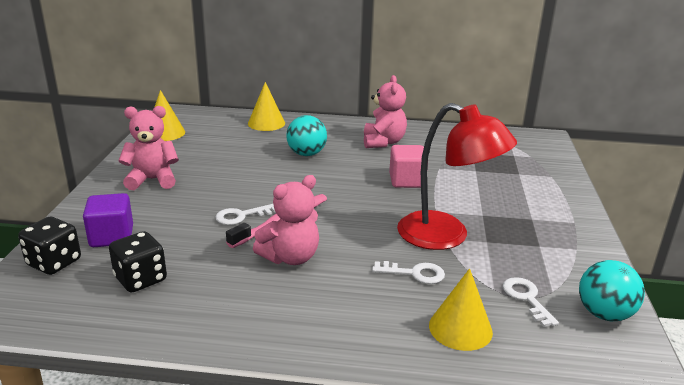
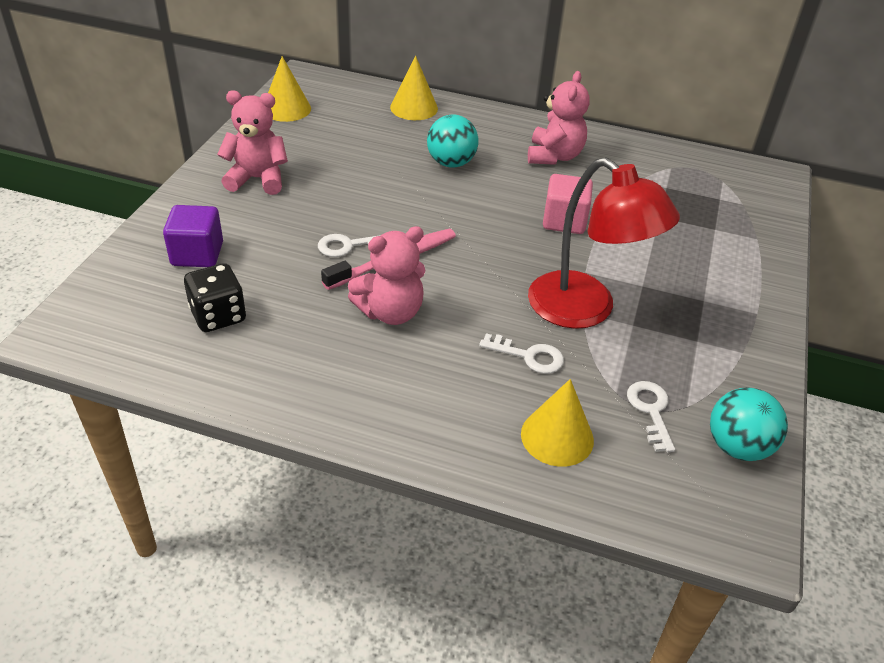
camera: 10 degrees right, 15 degrees up
black dice [18,217,81,275] -> none

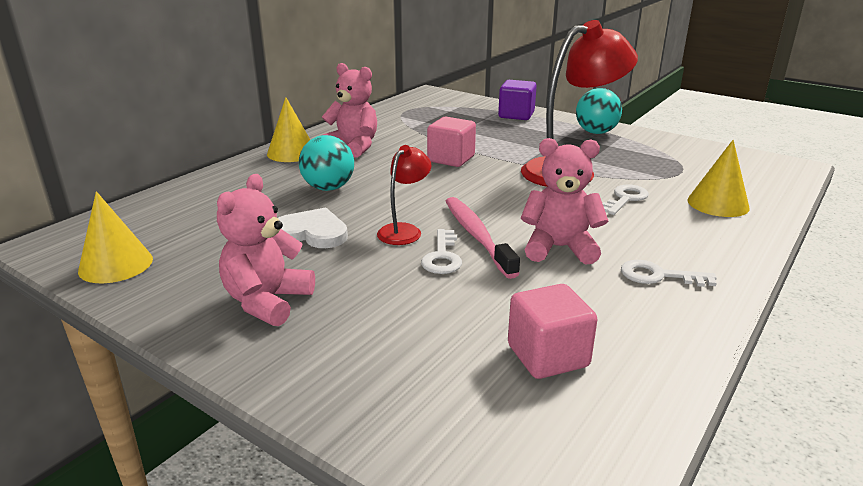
camera: 70 degrees left, 15 degrees down
purple cube [163,205,223,267] -> purple cube moved to [498,80,537,120]
black dice [184,263,246,332] -> pink cube [508,284,598,379]
pink teddy bear [348,226,426,325] -> pink teddy bear turned 75 degrees counterclockwise [521,138,608,265]
yellow cone [390,56,438,120] -> yellow cone moved to [267,97,310,162]
white key [627,381,675,452] -> white key moved to [621,260,717,287]
turquoise ball [710,387,788,461] -> turquoise ball moved to [576,88,622,134]
none -> white heart [278,208,348,248]
none -> red lamp [377,145,432,245]

